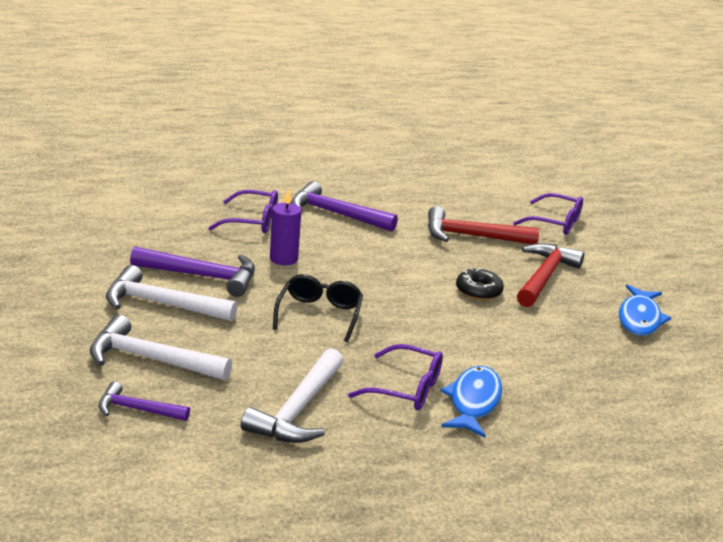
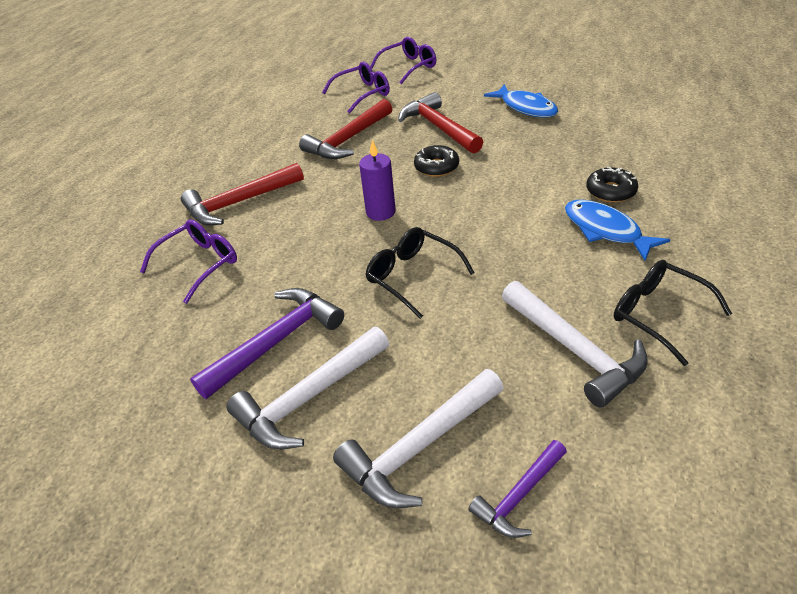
camera: 50 degrees left, 15 degrees up
purple candle [270,189,301,265] -> purple candle moved to [359,140,396,221]
purple hammer [291,181,398,232] -> red hammer [181,163,304,226]
purple glasses [348,344,443,411] -> purple glasses moved to [370,37,436,84]
none -> black donut [586,167,638,203]
none -> black glasses [614,260,732,366]

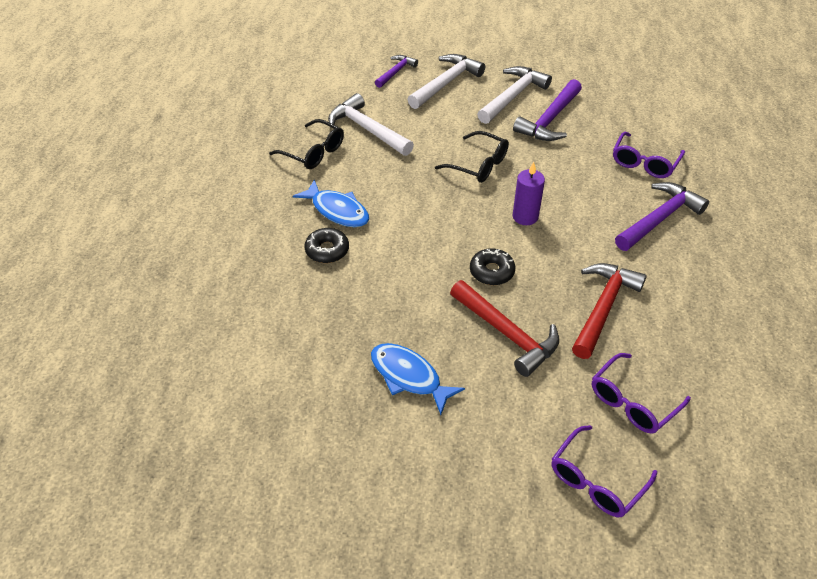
camera: 165 degrees right, 5 degrees up
red hammer [181,163,304,226] -> purple hammer [615,182,709,251]

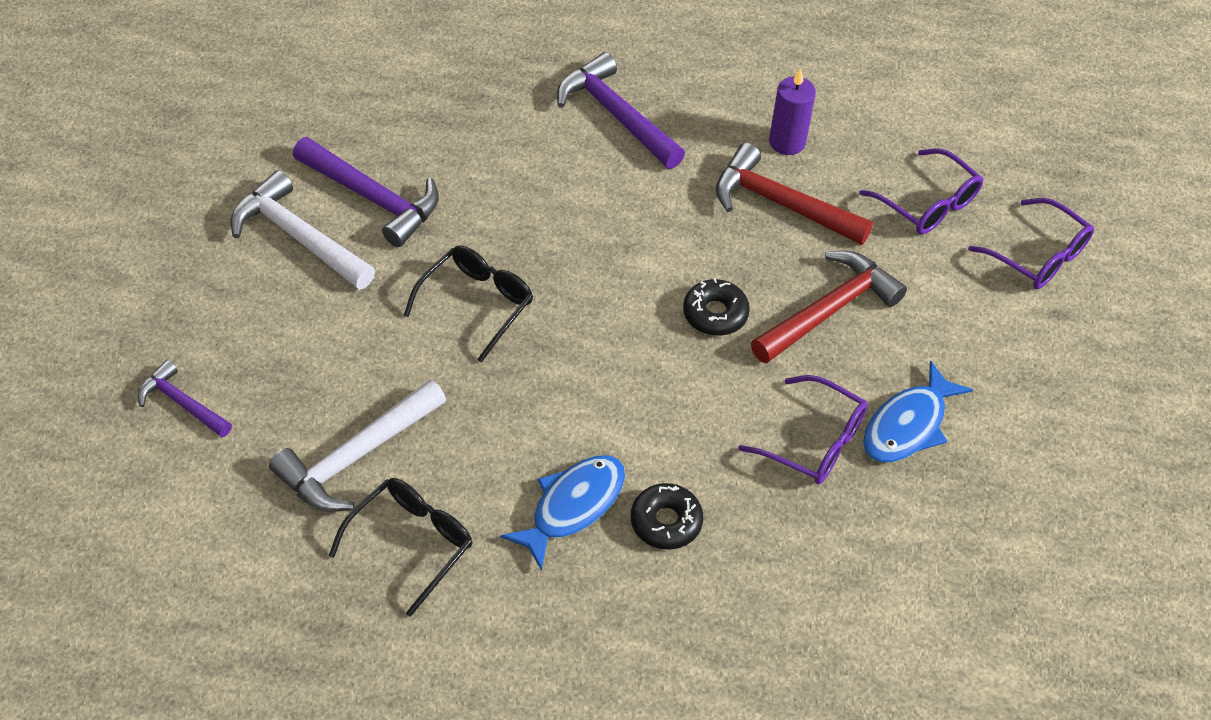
camera: 90 degrees left, 5 degrees up
white hammer [407,54,485,109] -> none
purple candle [513,162,545,225] -> purple candle moved to [769,68,816,155]
purple glasses [613,132,685,178] -> purple glasses moved to [738,375,868,484]

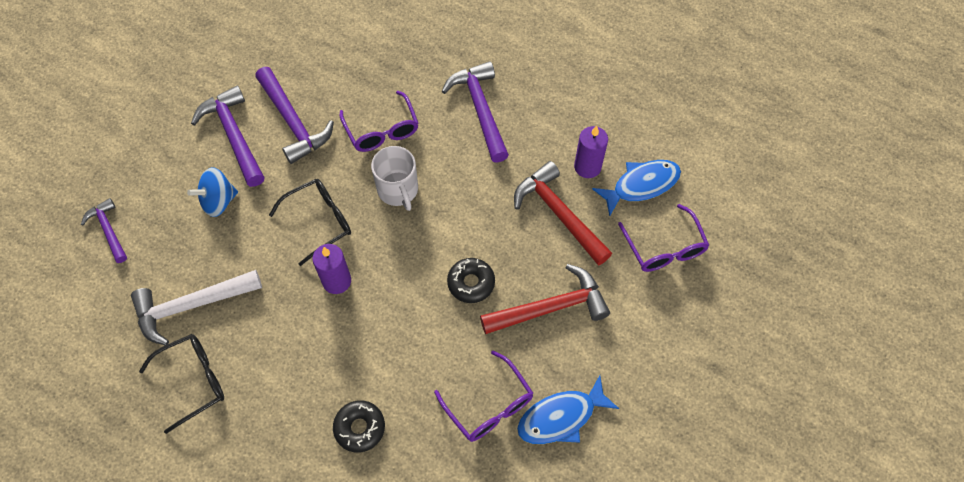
camera: 25 degrees right, 10 degrees up
white hammer [230,170,375,290] -> purple hammer [191,86,264,187]
blue fish [500,456,625,571] -> blue fish moved to [592,160,681,217]
purple glasses [968,198,1094,289] -> purple glasses moved to [340,91,418,152]
none -> blue spinning top [187,167,238,217]
none -> purple candle [312,244,351,294]
none -> white mug [371,146,418,211]

